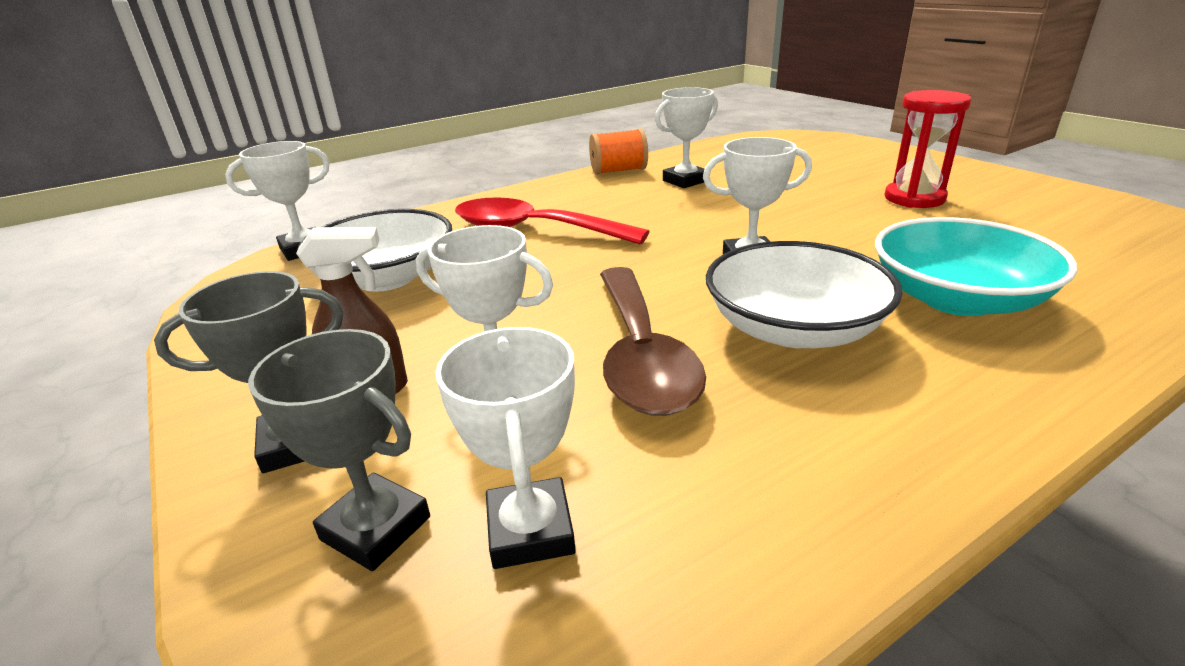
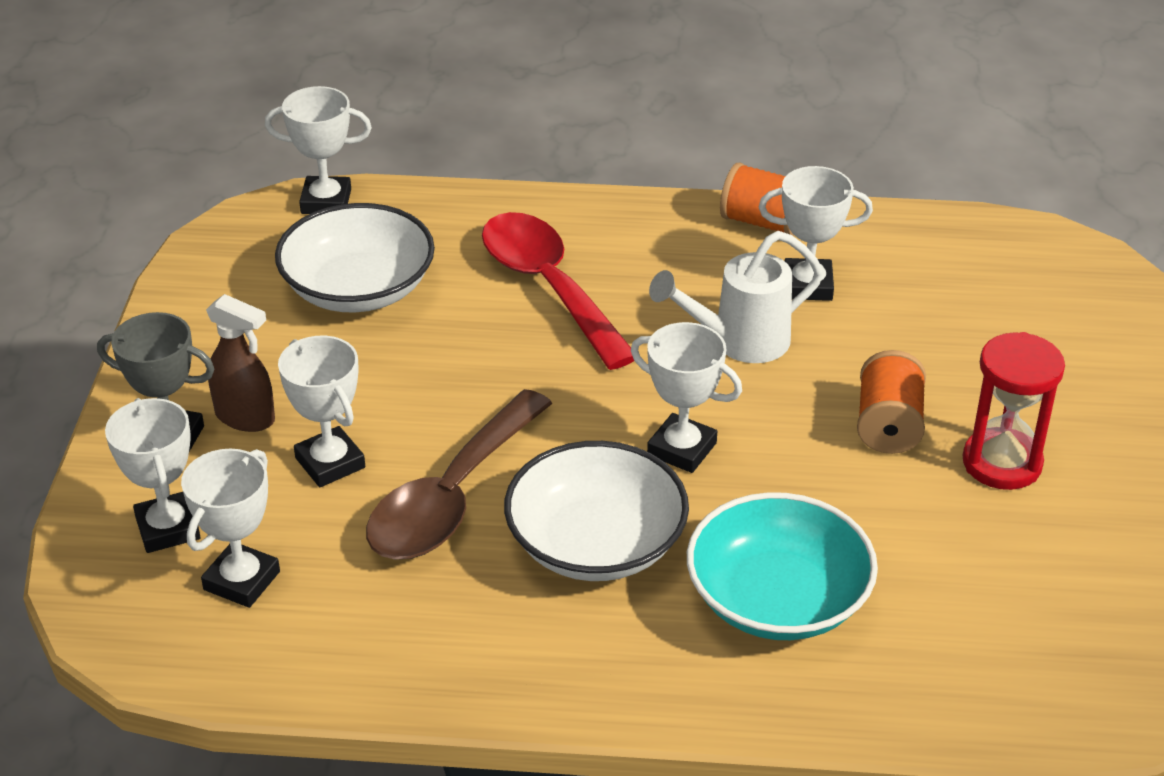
camera: 35 degrees right, 10 degrees up
grey trophy [248,329,430,571] -> white trophy [105,398,200,553]
none -> white watering can [649,231,823,363]
none -> orange spool [857,350,926,454]

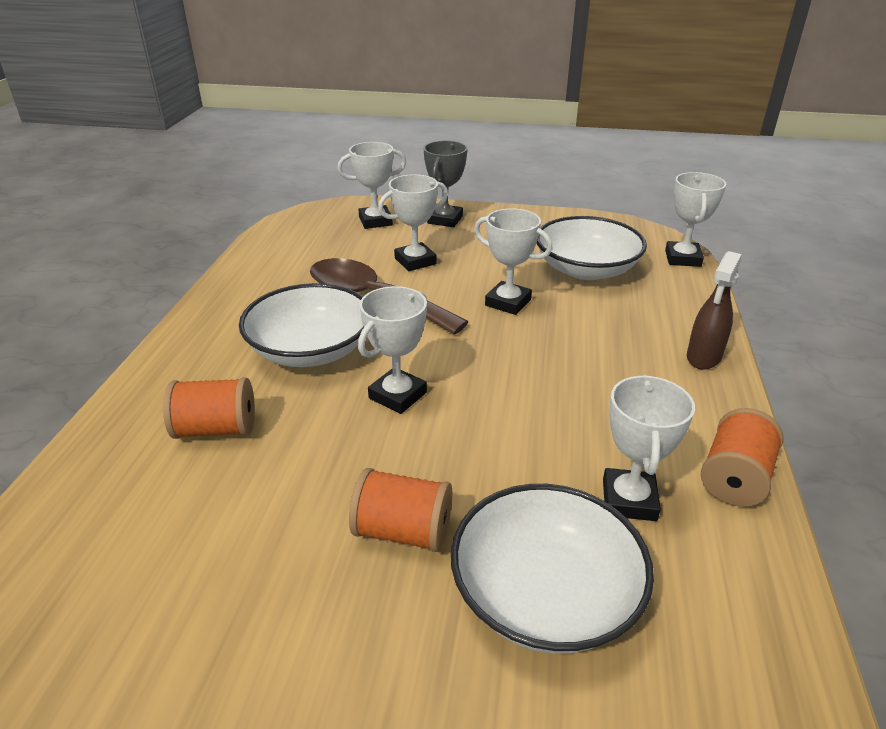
camera: 95 degrees right, 5 degrees down
white trophy [181,448,280,608] -> white trophy moved to [474,208,553,315]
brown spray bottle [206,294,275,432] -> brown spray bottle moved to [687,251,742,370]
red spoon [482,212,634,370] -> none
white watering can [649,231,823,363] -> none
turquoise bowl [687,492,878,640] -> orange spool [163,377,255,439]
red hourglass [962,332,1065,490] -> none
none -> white bowl [451,484,654,654]

